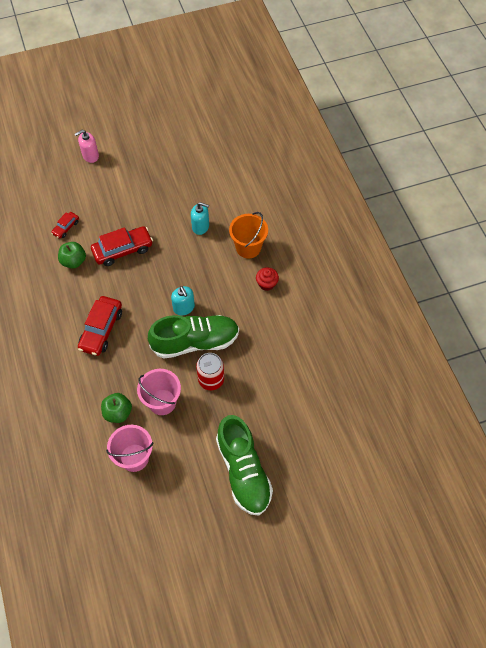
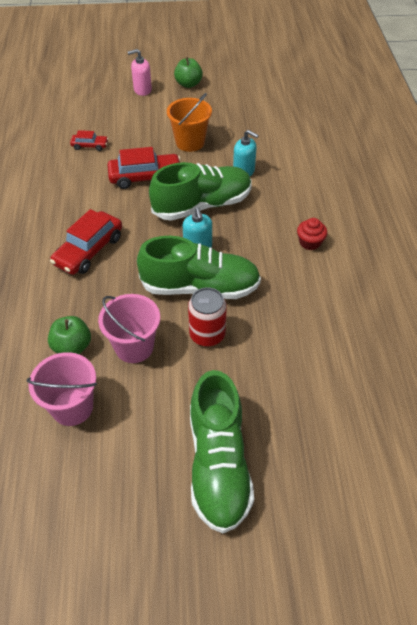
camera: 15 degrees right, 10 degrees down
red car [51,212,79,239] -> red car turned 135 degrees counterclockwise [70,130,108,151]
green apple [58,242,86,269] -> green apple moved to [174,57,203,88]
orange bucket [229,212,268,258] -> orange bucket moved to [167,93,212,152]
none -> green shoe [149,162,252,221]

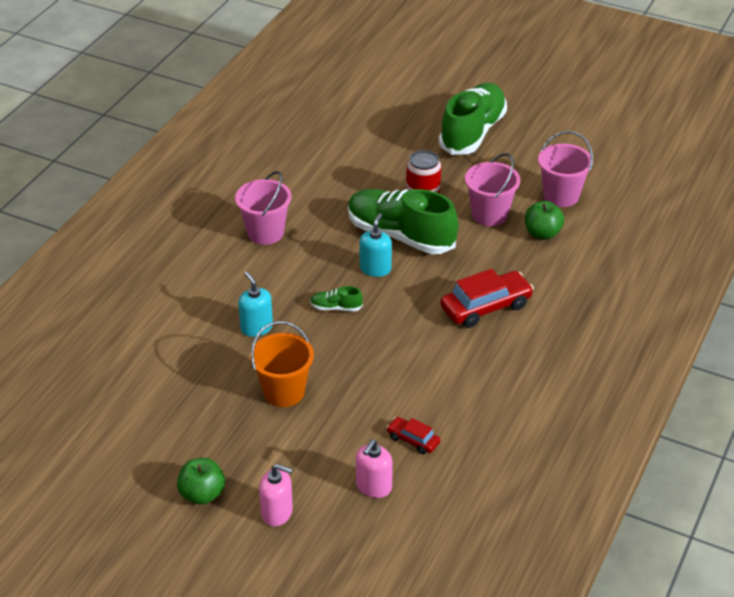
camera: 150 degrees left, 10 degrees down
red car [108,147,181,189] -> none
green shoe [149,162,252,221] -> green shoe [310,286,363,312], size x0.40
red cupcake [297,218,327,250] -> pink bucket [235,171,292,245]
none -> pink soap dispenser [356,439,393,498]

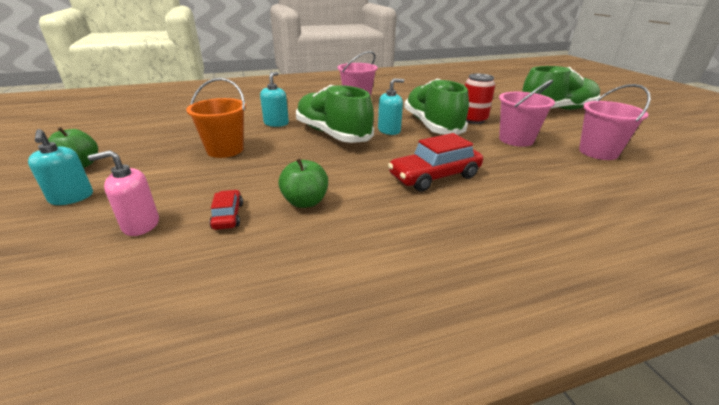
camera: 45 degrees right, 10 degrees down
pink soap dispenser [259,464,293,526] -> turquoise soap dispenser [28,129,93,205]
green shoe [310,286,363,312] -> green shoe [296,85,374,143], size x2.47
red car [441,269,534,328] -> red car turned 135 degrees clockwise [388,133,483,192]
green apple [525,201,564,239] -> green apple moved to [278,158,328,208]

